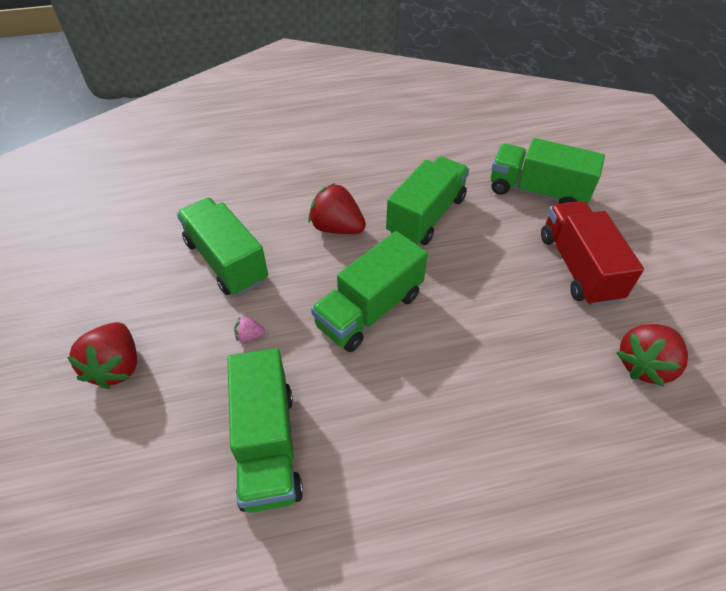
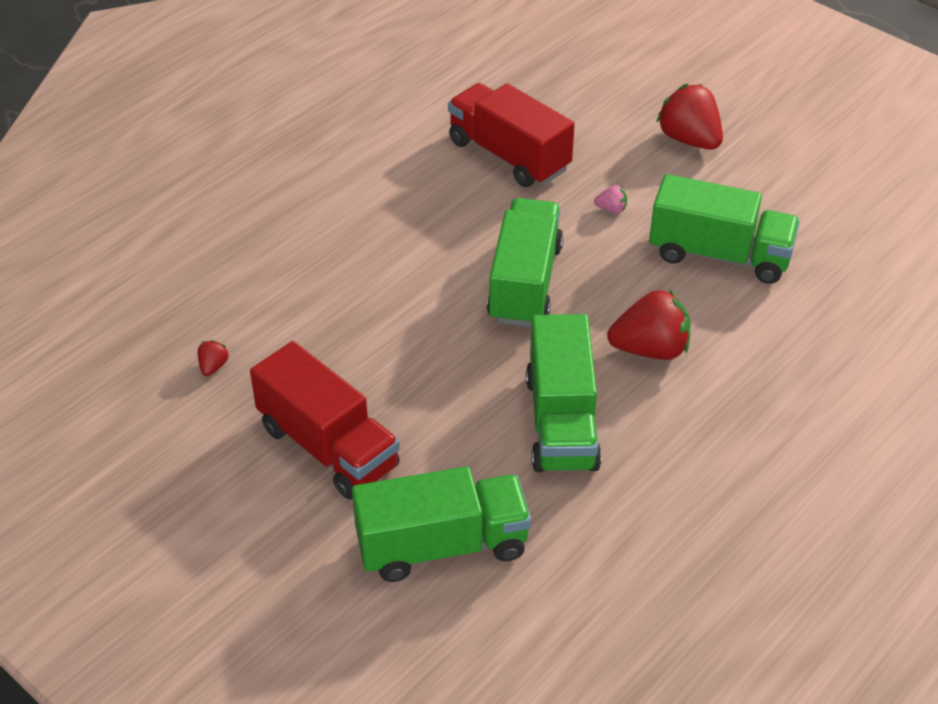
camera: 145 degrees right, 5 degrees down
green truck [227,348,303,513] -> red truck [448,83,575,187]
pink strawberry [234,317,265,342] -> pink strawberry turned 45 degrees clockwise [594,185,627,213]
red strawberry [617,324,688,387] -> red strawberry [198,340,229,376], size x0.44

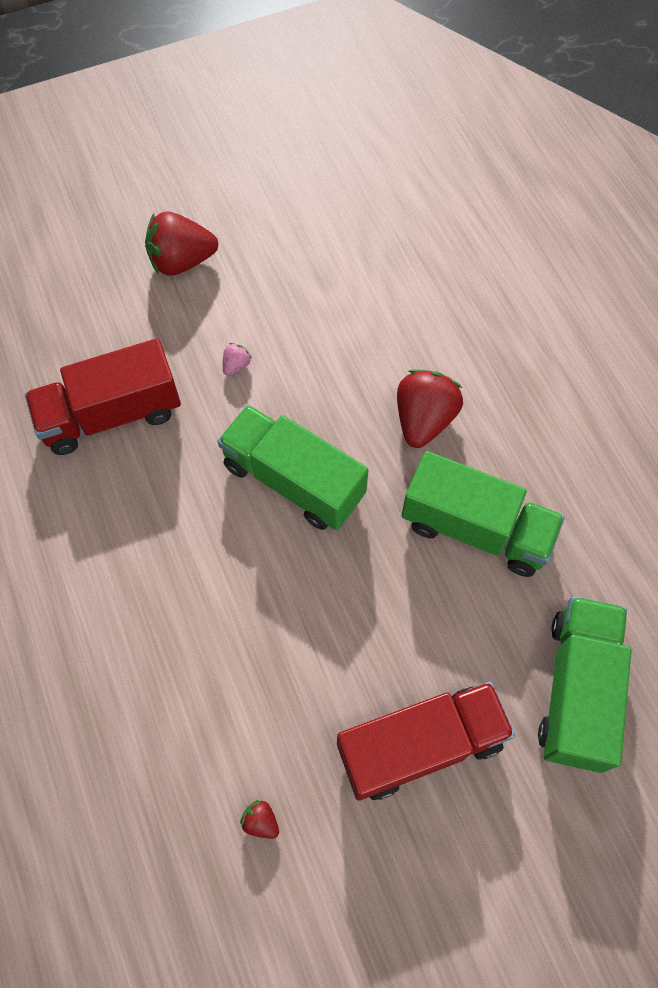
camera: 65 degrees left, 20 degrees up
green truck [649,174,800,284] -> none

